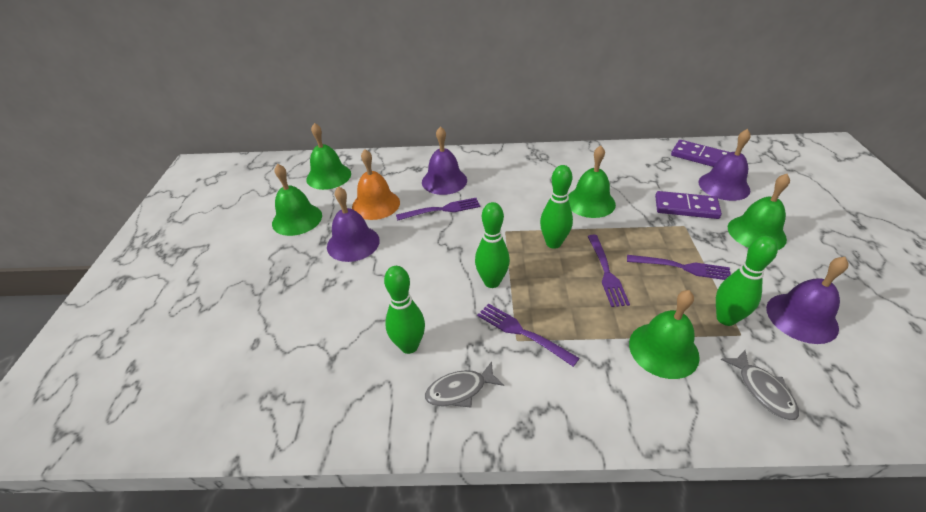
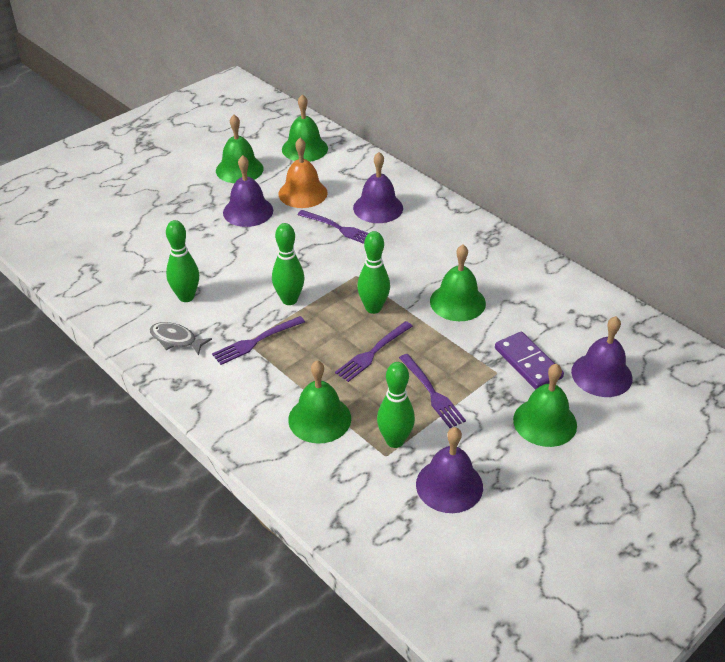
camera: 45 degrees right, 0 degrees up
purple fork [477,303,579,367] -> purple fork turned 120 degrees counterclockwise [212,316,305,365]
purple domino [671,140,730,167] -> none
grey fish [721,350,799,420] -> none

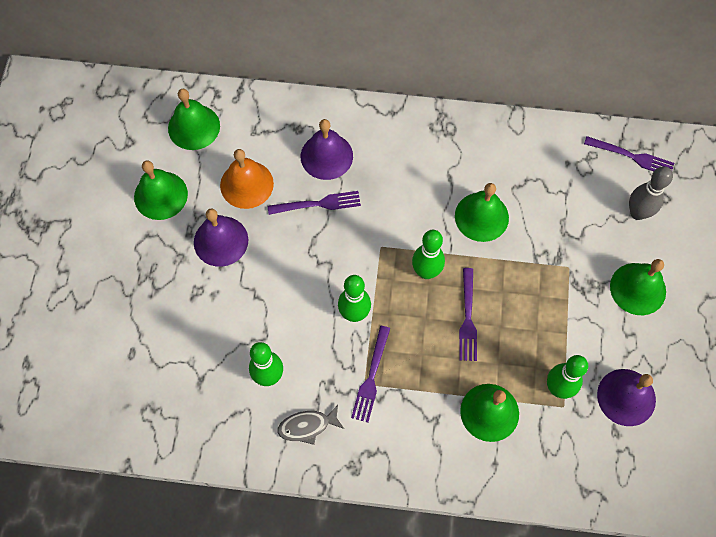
camera: 40 degrees left, 25 degrees up
purple fork [399,354,466,428] -> purple fork moved to [584,136,674,171]
purple domino [495,332,564,390] -> none
purple bell [571,316,633,397] -> grey bowling pin [629,166,673,220]

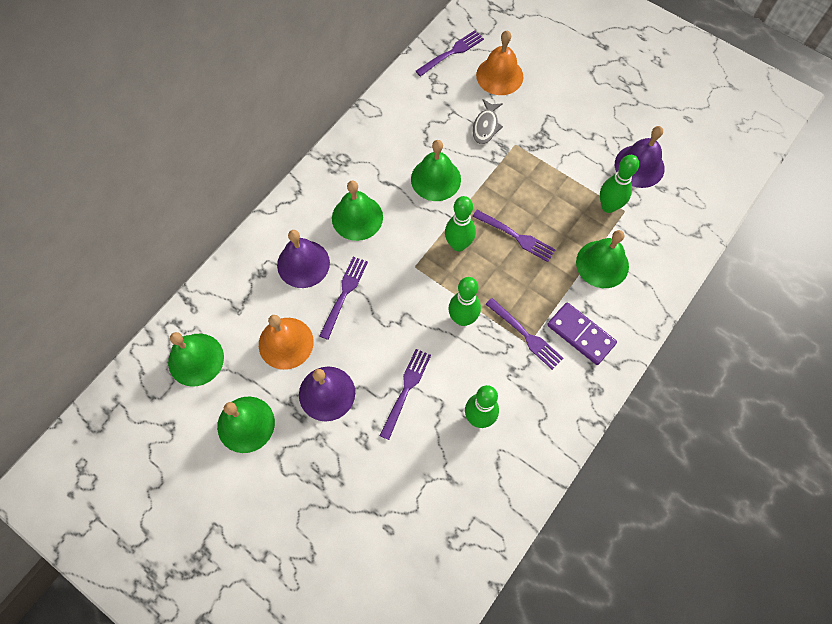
camera: 60 degrees left, 0 degrees up
grey fish [277,405,344,445] -> grey fish moved to [473,99,503,144]
green bell [610,259,666,315] -> green bell moved to [332,181,383,241]
grey bowling pin [629,166,673,220] -> orange bell [476,31,523,95]
none -> purple fork [379,349,431,440]
none -> purple domino [547,302,617,365]

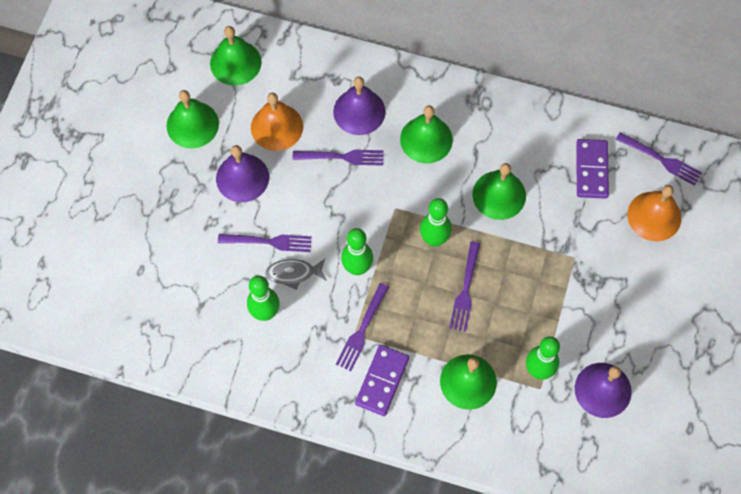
camera: 70 degrees right, 0 degrees up
grey fish [473,99,503,144] -> grey fish moved to [265,259,327,290]
none -> purple domino [576,139,609,199]

